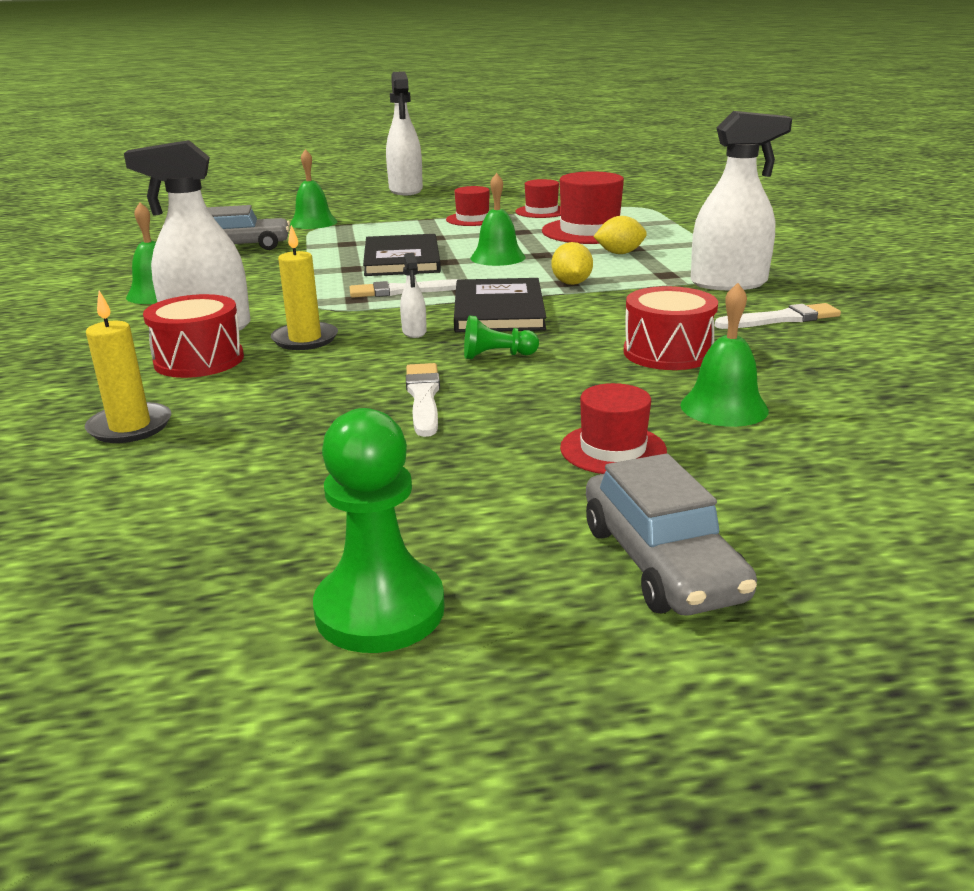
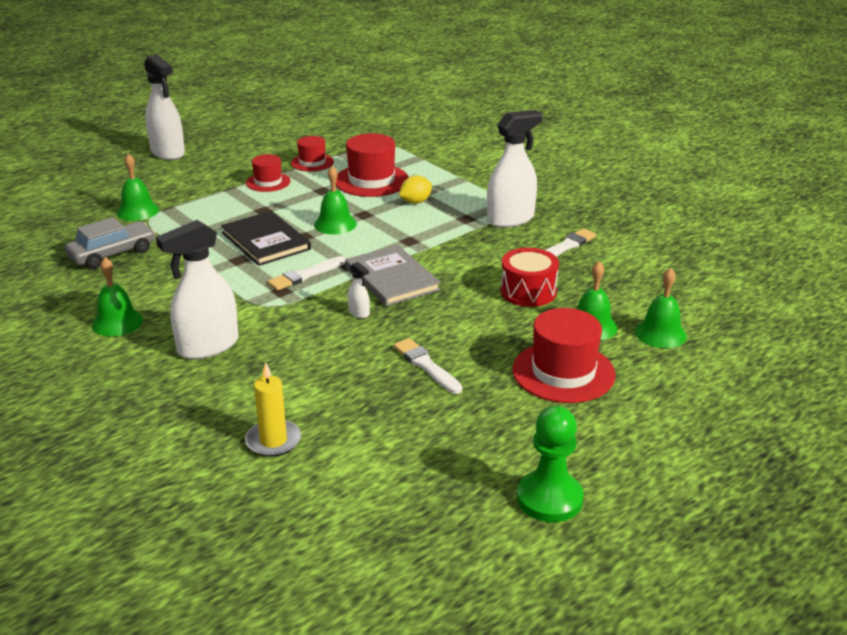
camera: 30 degrees left, 5 degrees up
red drum [143,294,244,378] -> none
yellow candle [271,225,338,350] -> none
black book [454,278,546,332] -> grey book [345,245,441,306]
green pawn [464,316,539,359] -> none
yellow lemon [551,242,593,285] -> none
red hat [560,383,667,474] -> red hat [512,308,616,403], size x1.69
grey car [586,453,757,615] -> none
none -> green bell [635,268,687,348]

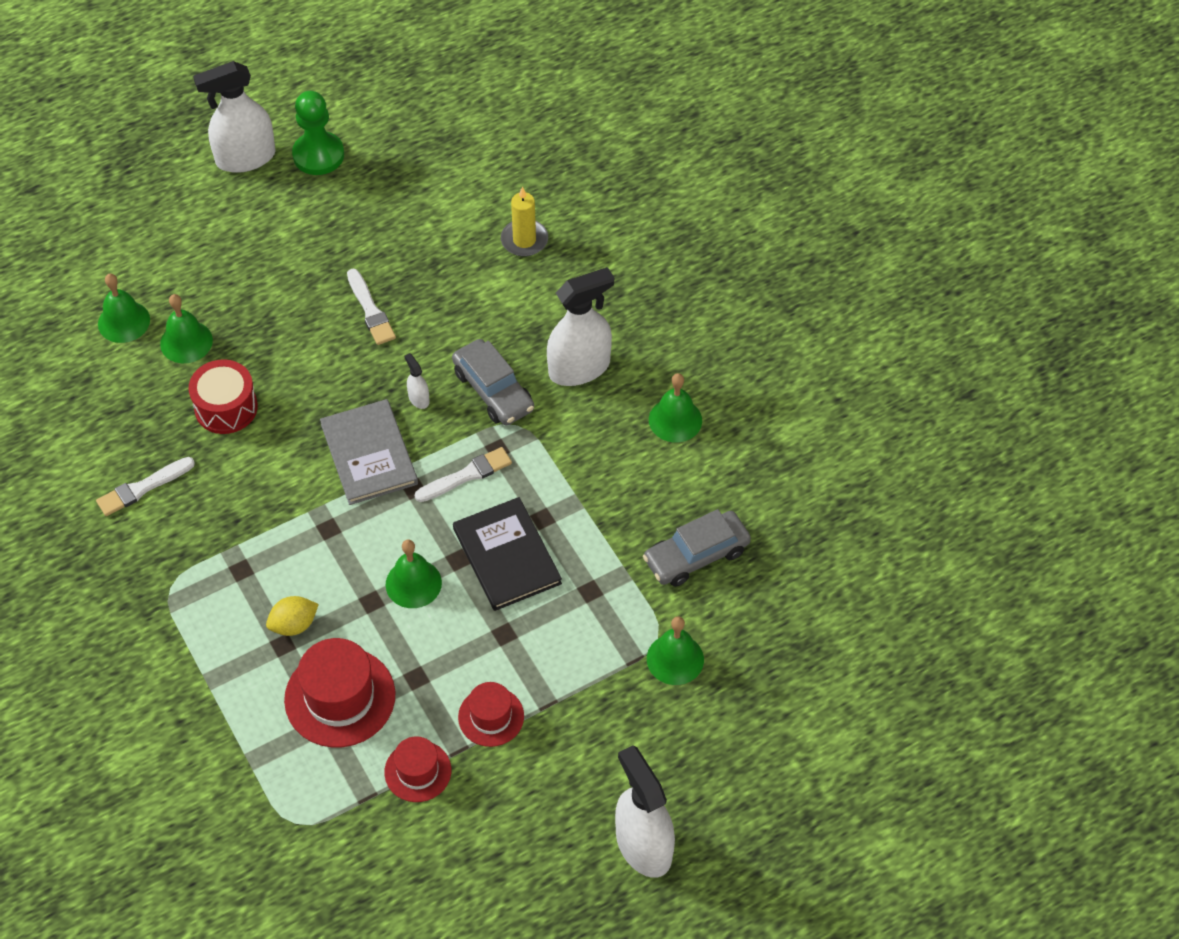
camera: 170 degrees left, 25 degrees up
white spray bottle [487,110,543,228] -> white spray bottle moved to [193,61,276,173]
red hat [512,308,616,403] -> none
none -> grey car [452,339,534,425]

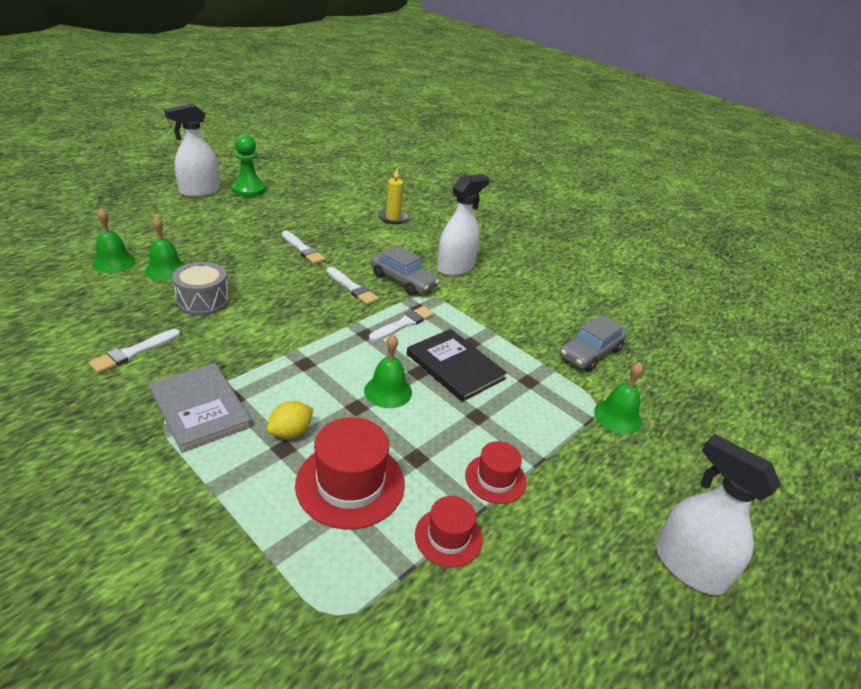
camera: 20 degrees left, 20 degrees down
red drum [188,359,258,434] -> grey drum [172,262,229,316]
grey book [320,399,418,505] -> grey book moved to [149,363,252,453]
white spray bottle [405,353,430,409] -> white brush [326,267,379,305]
green bell [649,373,702,442] -> none

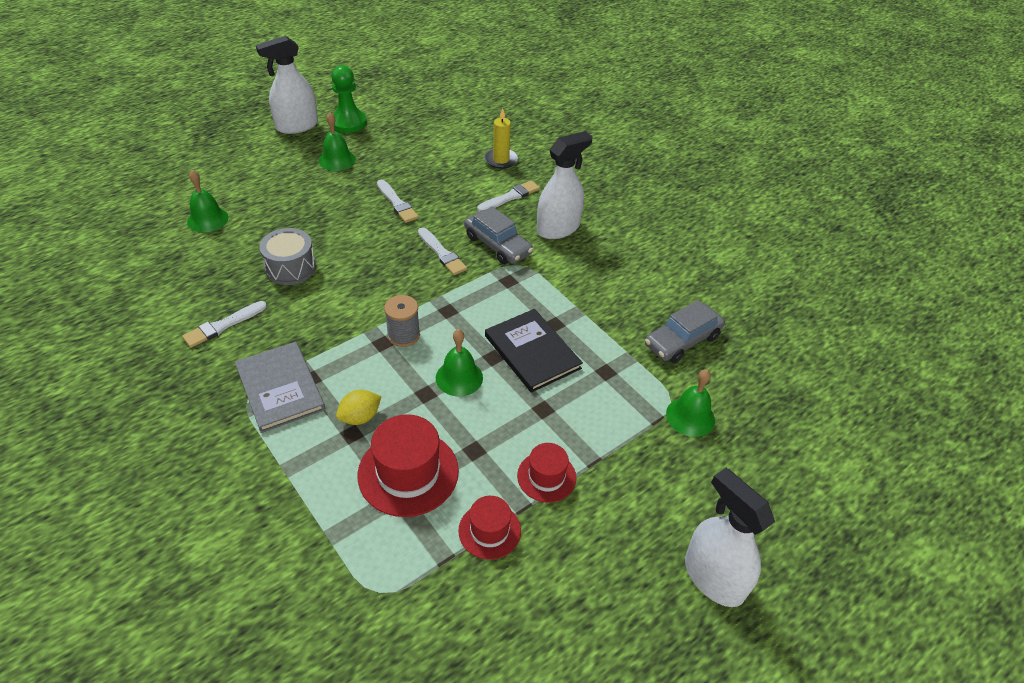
camera: 10 degrees right, 10 degrees up
green bell [145,216,185,281] -> green bell moved to [319,112,355,171]
white brush [369,306,434,342] -> white brush moved to [477,180,540,211]
none -> grey spool [384,295,420,347]

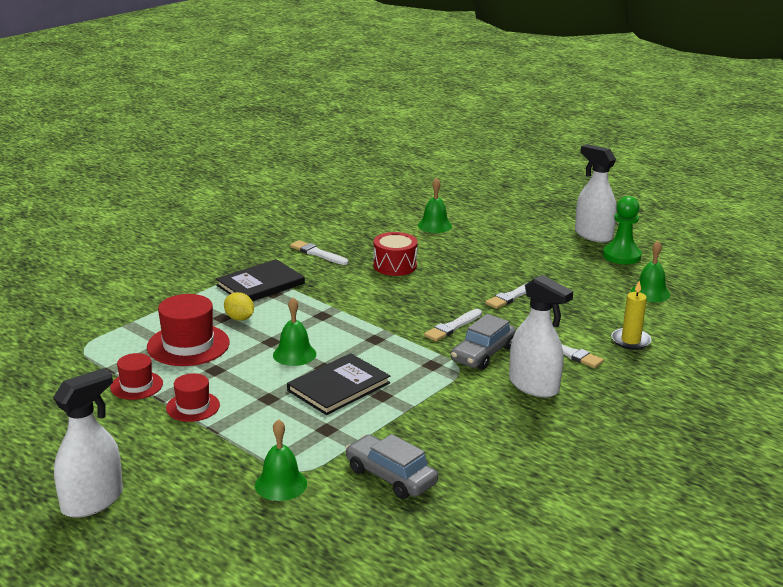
camera: 80 degrees right, 20 degrees down
grey book [235,342,325,433] -> black book [216,259,305,301]
grey drum [259,228,316,285] -> red drum [373,232,418,276]
green bell [319,112,355,171] -> green bell moved to [631,241,670,302]
grey spool [384,295,420,347] -> none

